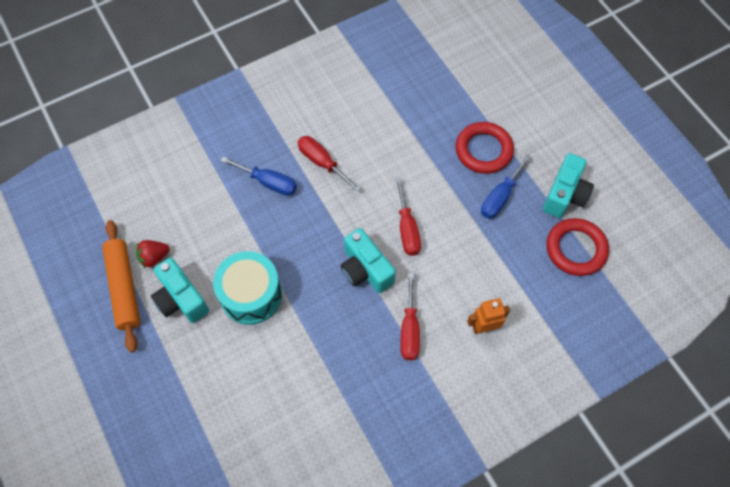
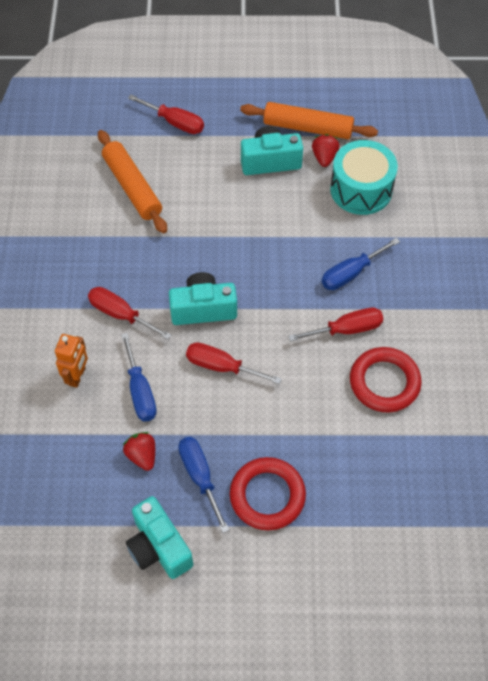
camera: 120 degrees right, 5 degrees down
turquoise drum [213,251,282,325] -> turquoise drum moved to [330,140,398,215]
red ring [547,218,609,276] -> red ring moved to [350,347,422,412]
none -> orange rolling pin [98,130,167,233]
none -> blue screwdriver [121,333,157,421]
none -> red strawberry [123,432,155,471]
none -> red screwdriver [128,95,204,134]

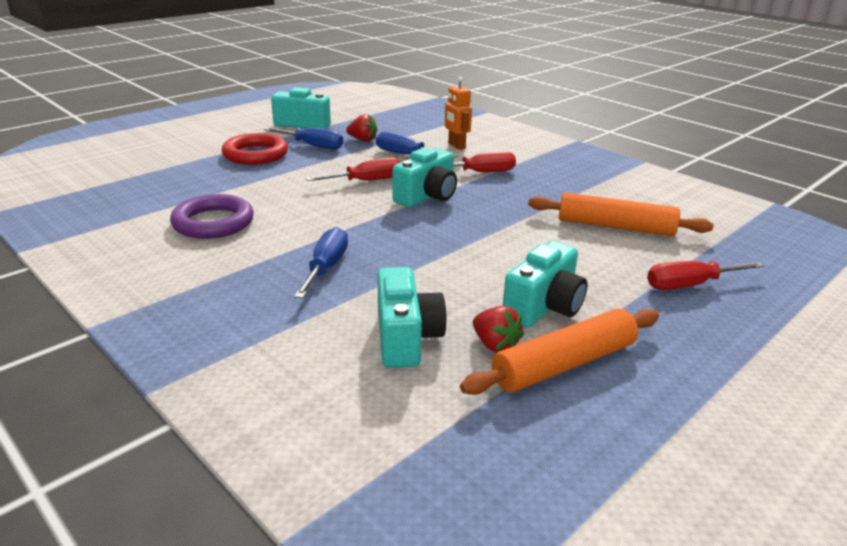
camera: 135 degrees right, 30 degrees down
red screwdriver [288,308,383,342] -> none
turquoise drum [330,140,398,215] -> turquoise camera [378,267,447,368]
red ring [350,347,422,412] -> purple ring [170,194,254,239]

